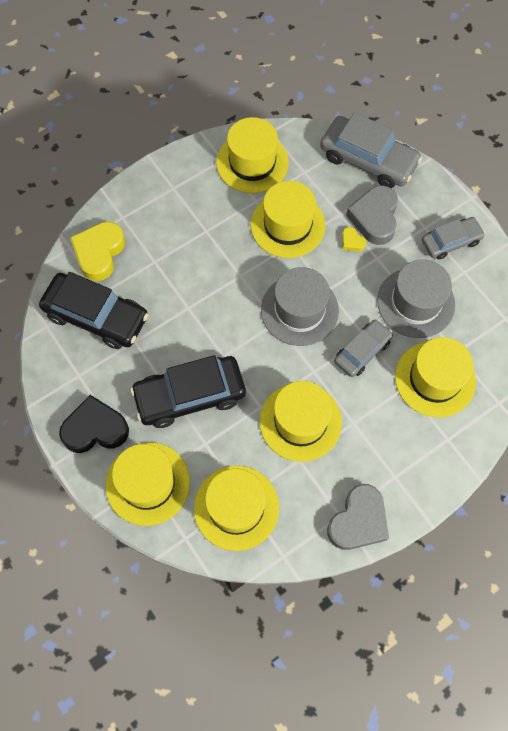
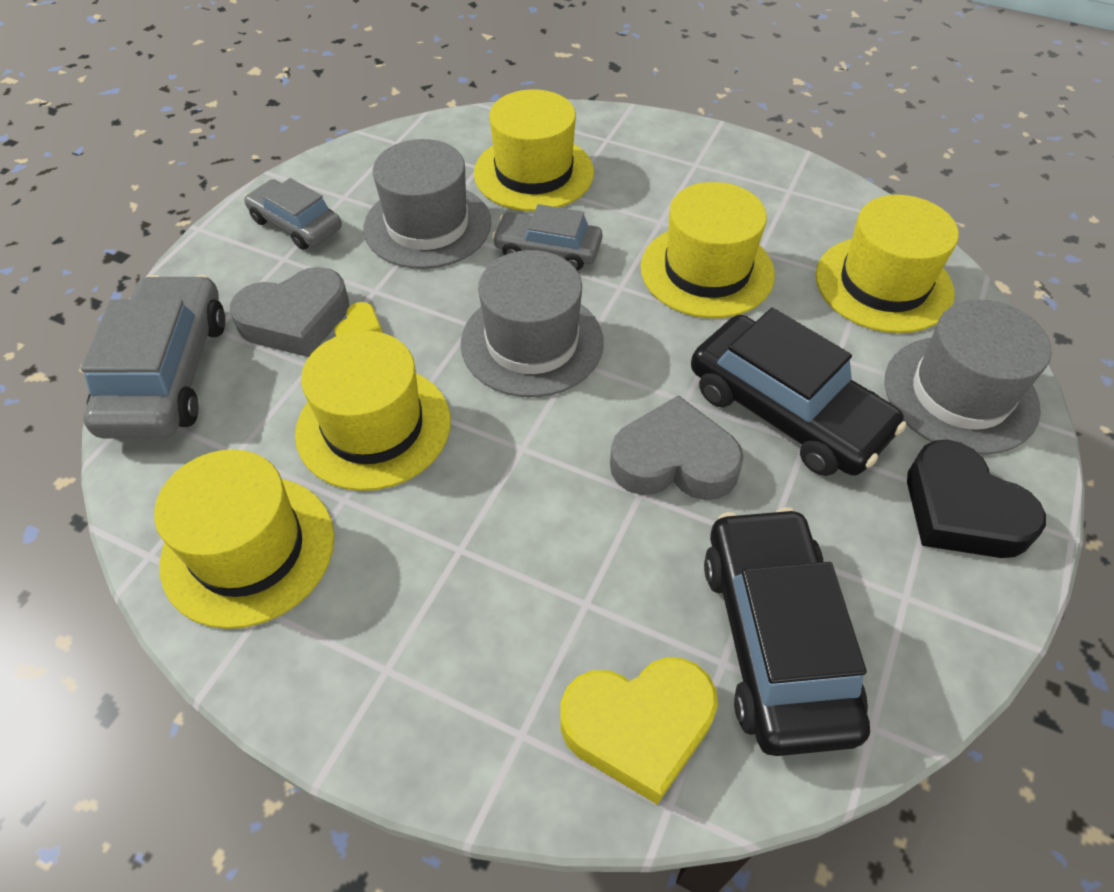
camera: 120 degrees left, 15 degrees down
yellow hat [105,442,190,526] -> grey hat [884,300,1052,455]
grey heart [327,484,389,550] -> grey heart moved to [610,395,744,500]

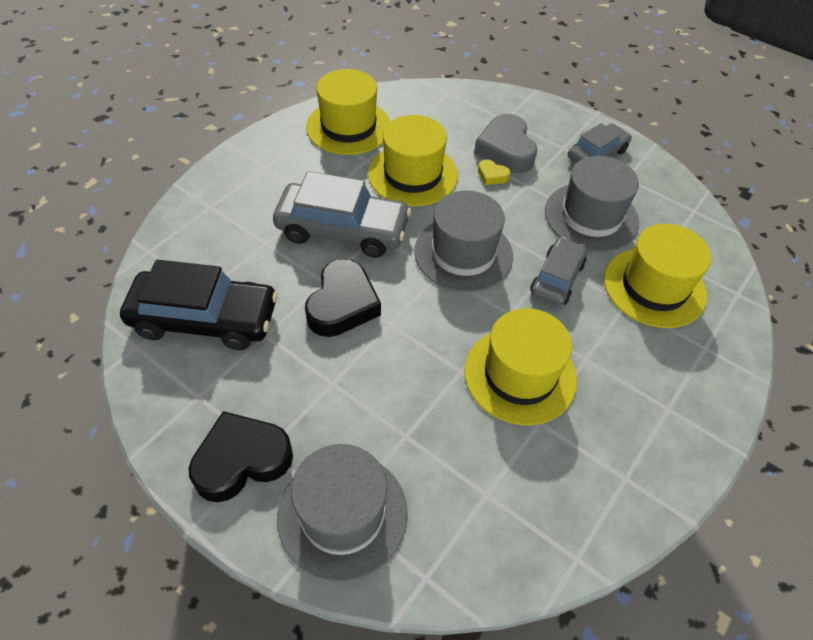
camera: 100 degrees right, 0 degrees up
grey car [81,275,225,438] -> grey car moved to [273,171,411,258]
yellow heart [560,657,718,805] -> none
grey heart [610,395,744,500] -> black heart [305,259,381,337]
black car [691,308,906,476] -> none
yellow hat [816,195,959,333] -> none

